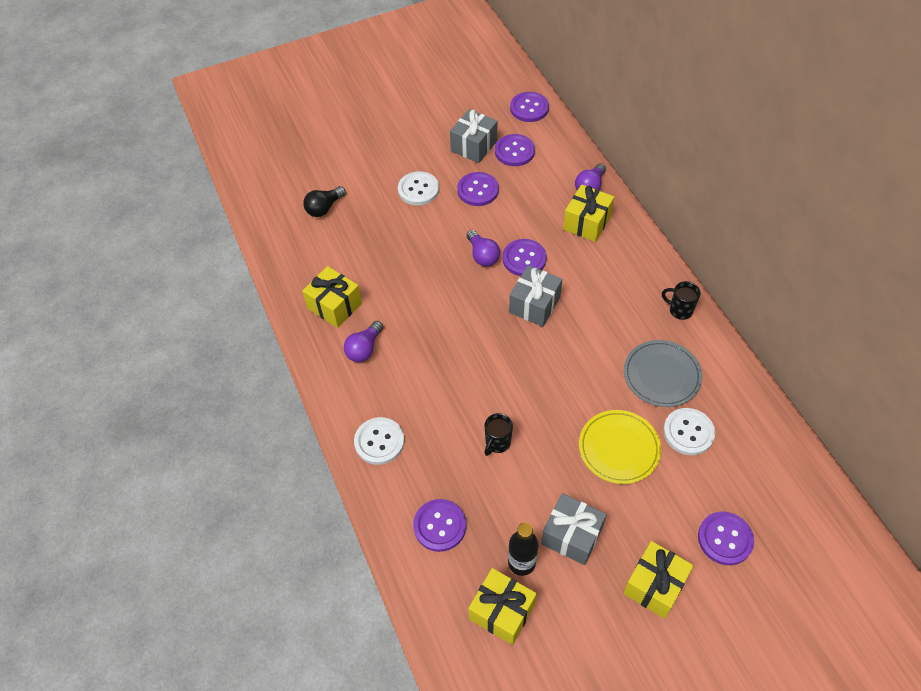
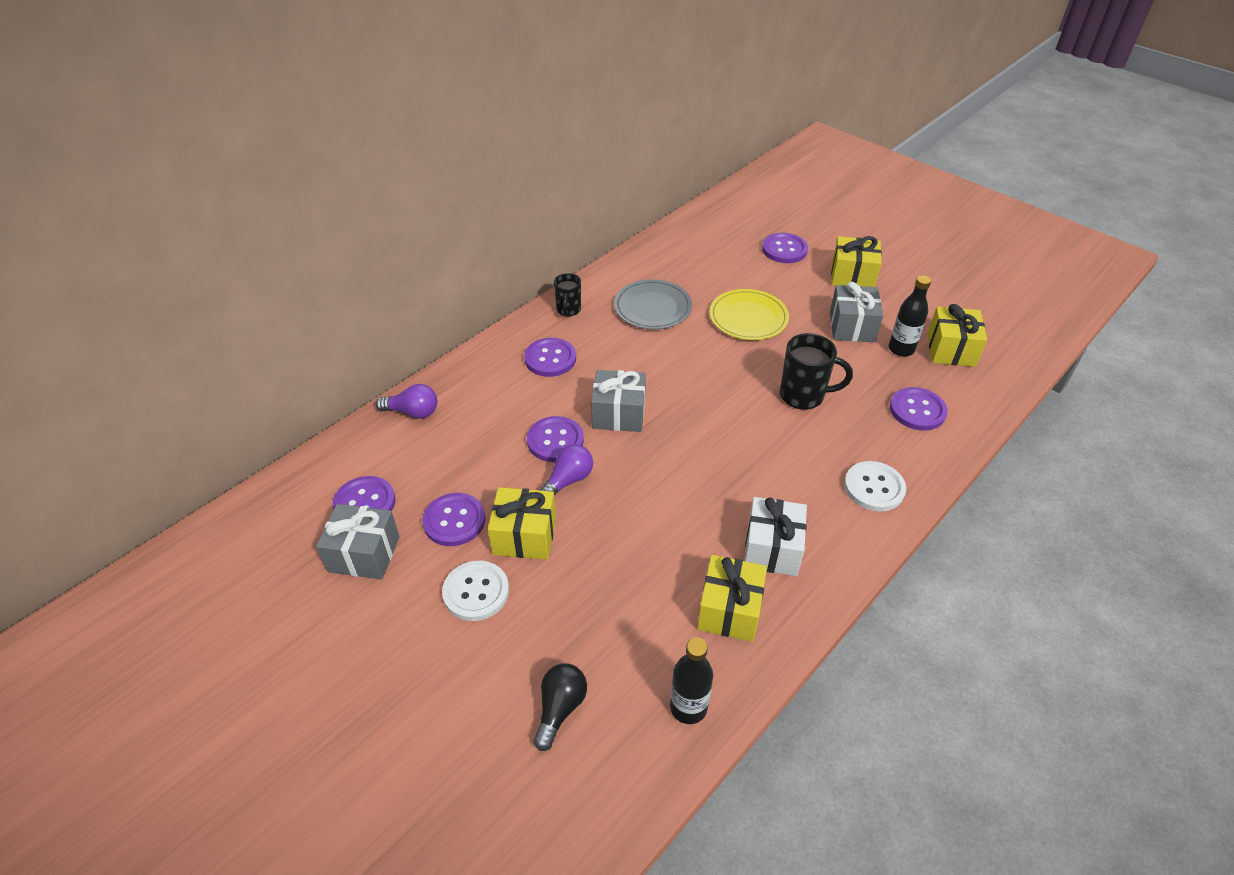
camera: 115 degrees left, 10 degrees down
black light bulb [303,186,346,217] -> black light bulb turned 90 degrees counterclockwise [534,663,587,751]
purple light bulb [344,321,383,362] -> white gift [744,497,807,576]
black mug [484,413,513,456] -> black mug [780,333,853,410], size x1.61
purple button [510,92,549,122] -> purple button moved to [524,338,576,377]
yellow gift [563,184,614,242] -> yellow gift moved to [488,487,556,560]
white button [663,408,715,455] -> none
none -> black bottle [670,637,713,724]

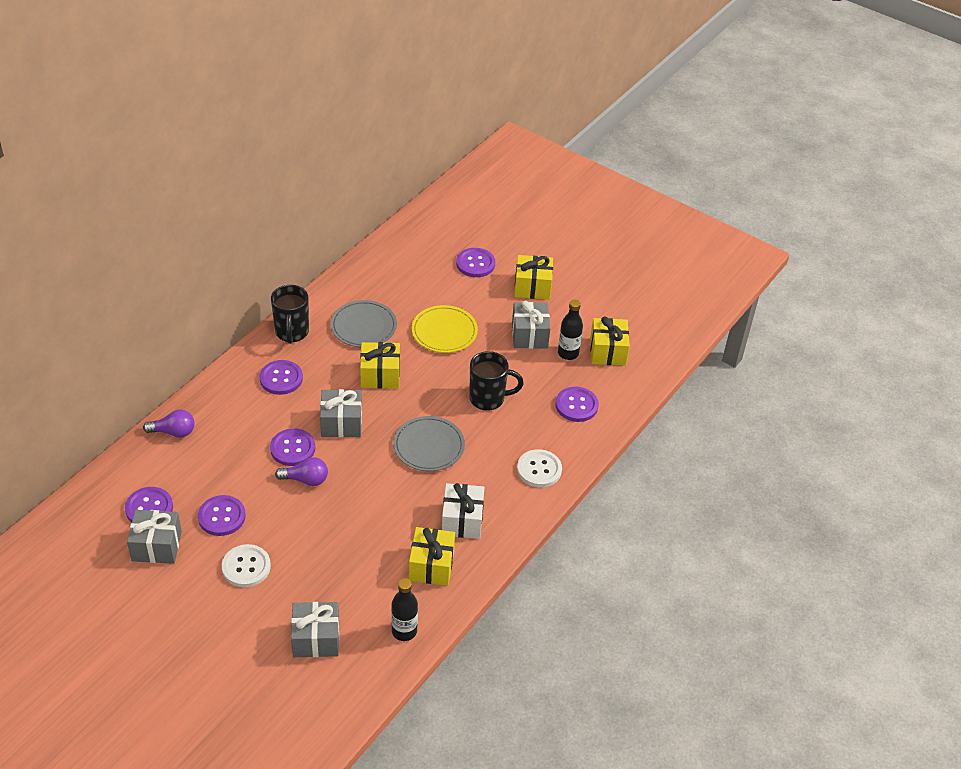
camera: 10 degrees left, 0 degrees up
yellow gift [488,487,556,560] -> yellow gift moved to [360,342,400,389]
black light bulb [534,663,587,751] -> grey gift [291,602,339,657]
purple light bulb [539,444,593,495] -> purple light bulb turned 60 degrees clockwise [275,457,328,486]
black mug [554,273,581,317] -> black mug [271,285,309,344], size x1.61
none -> grey plate [393,416,465,471]

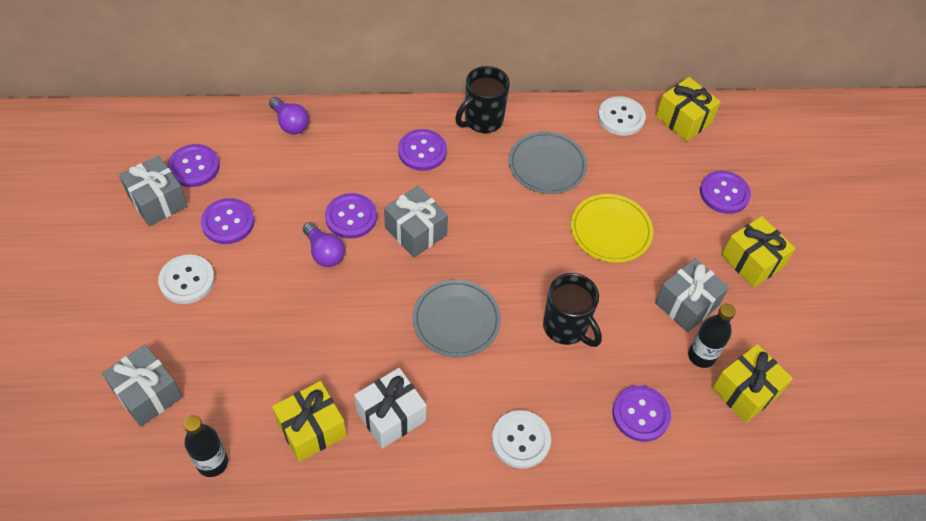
camera: 50 degrees right, 10 degrees up
yellow gift [360,342,400,389] -> yellow gift moved to [656,77,721,142]
none -> white button [598,96,646,136]

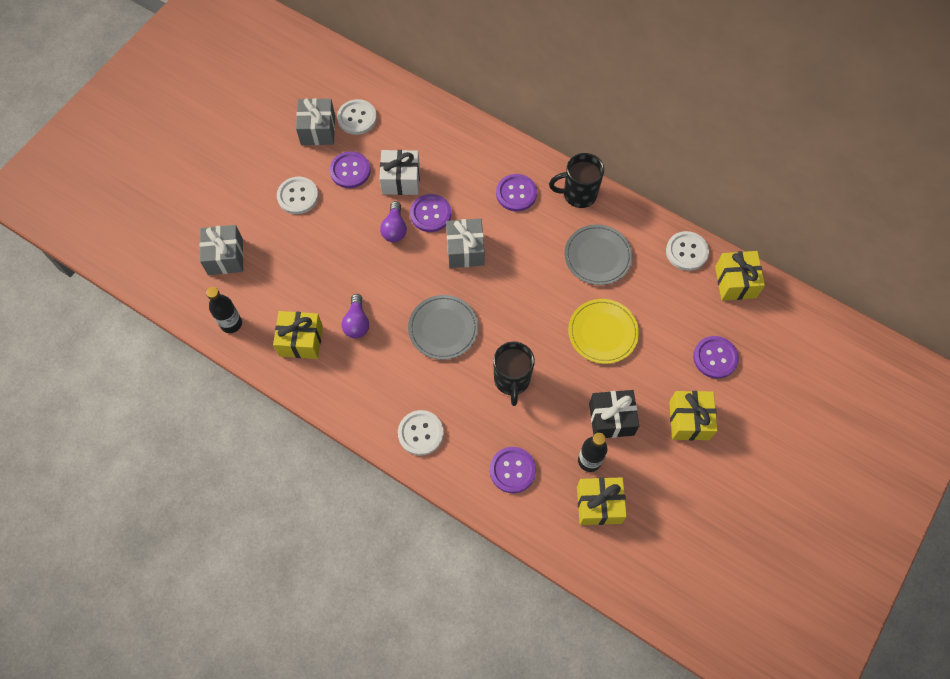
camera: 40 degrees right, 10 degrees up
purple button [167,144,220,187] -> white button [337,99,377,135]
purple light bulb [269,97,309,135] -> purple light bulb moved to [342,294,369,338]
white gift [354,368,426,449] -> white gift moved to [379,150,420,195]
grey gift [655,258,729,332] -> black gift [589,390,639,438]

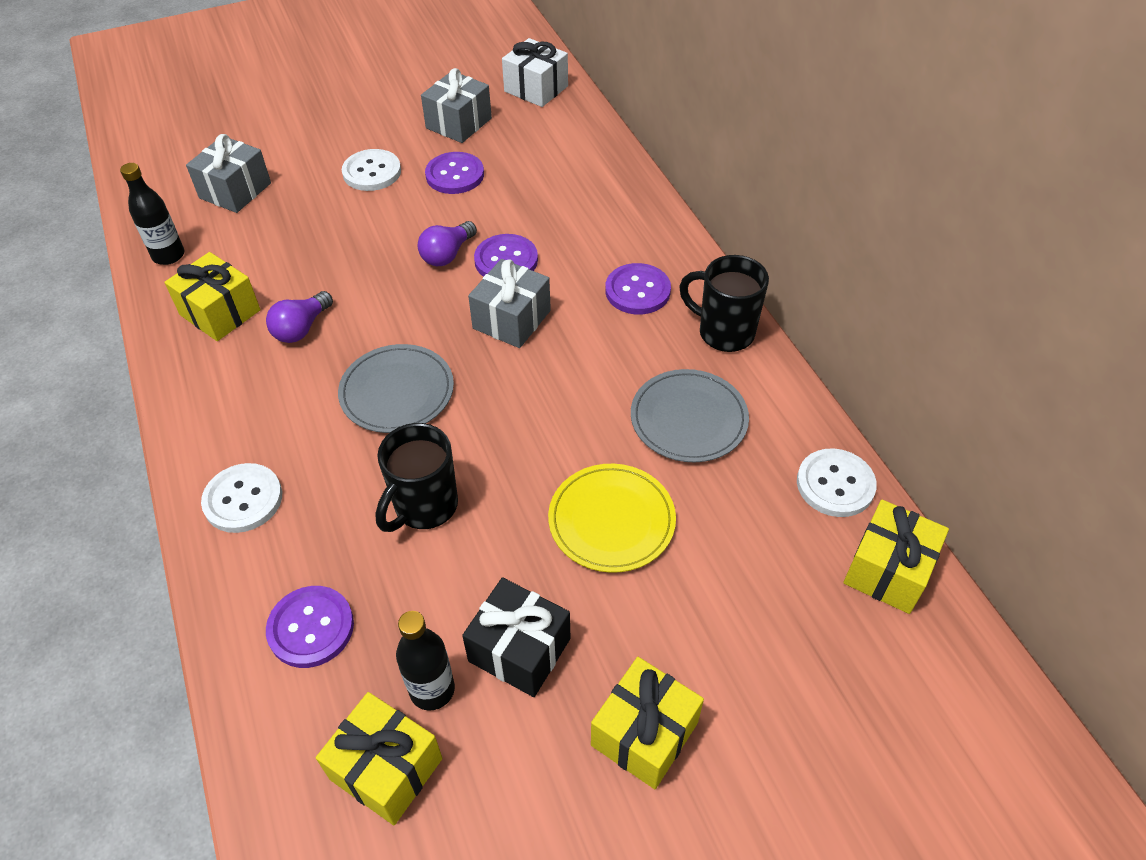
camera: 35 degrees right, 15 degrees down
white button [337,99,377,135] -> none
white gift [379,150,420,195] -> white gift moved to [502,38,568,107]
purple button [693,336,739,379] -> none

